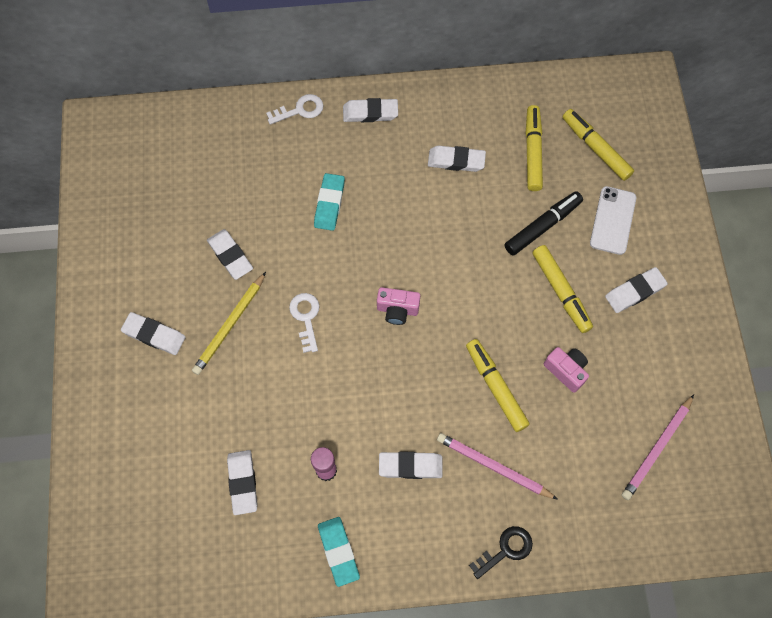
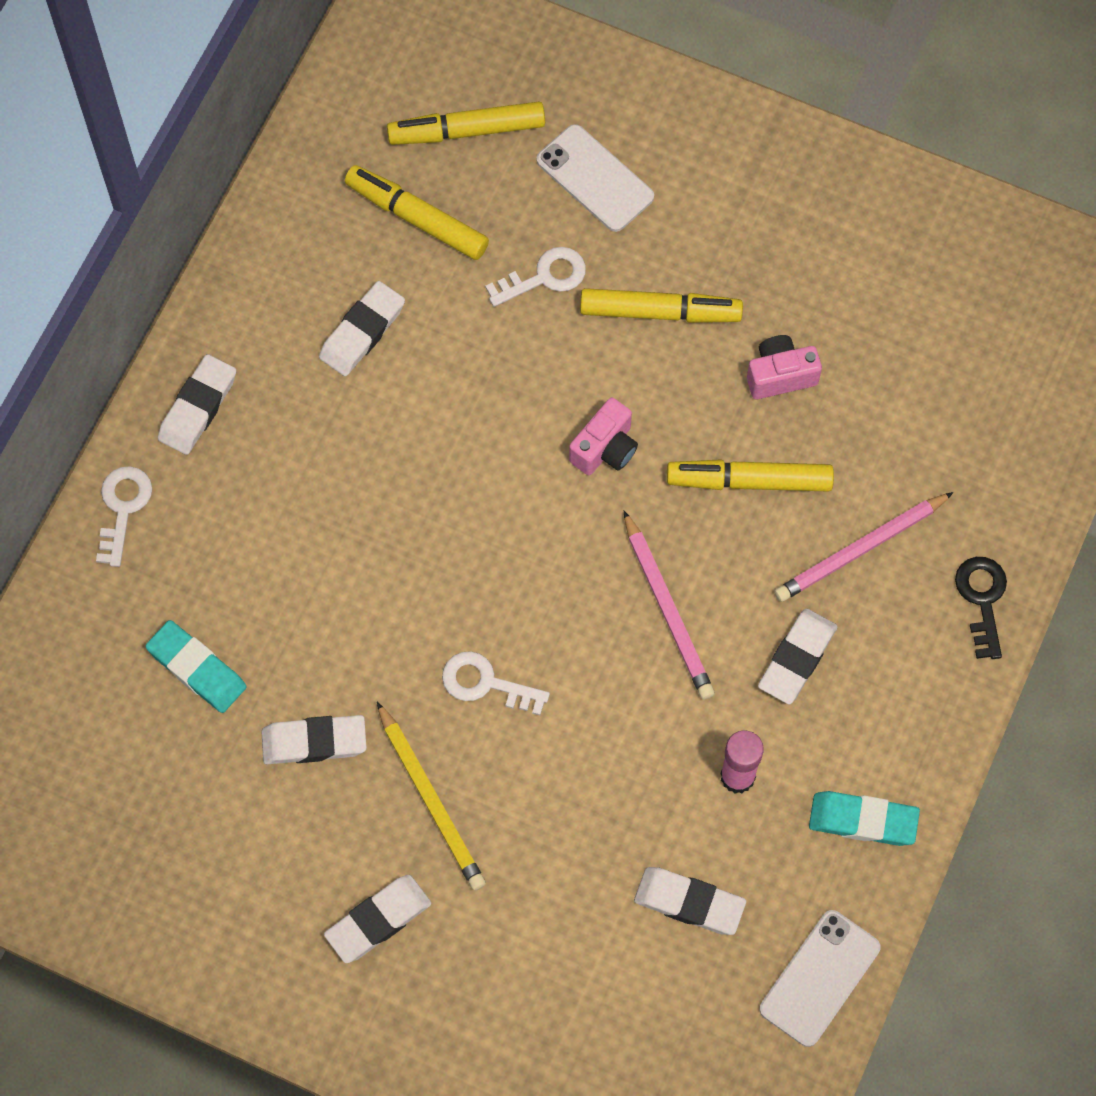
camera: 60 degrees left, 0 degrees up
turquoise eraser [314,173,345,231] -> turquoise eraser moved to [145,620,247,713]
pink camera [377,287,420,325] -> pink camera moved to [569,398,638,475]
black marker [504,191,583,256] -> white key [485,247,586,307]
white eraser [605,267,668,313] -> none
pink pencil [622,395,694,500] -> pink pencil moved to [624,511,715,700]
none -> white phone [760,910,880,1047]

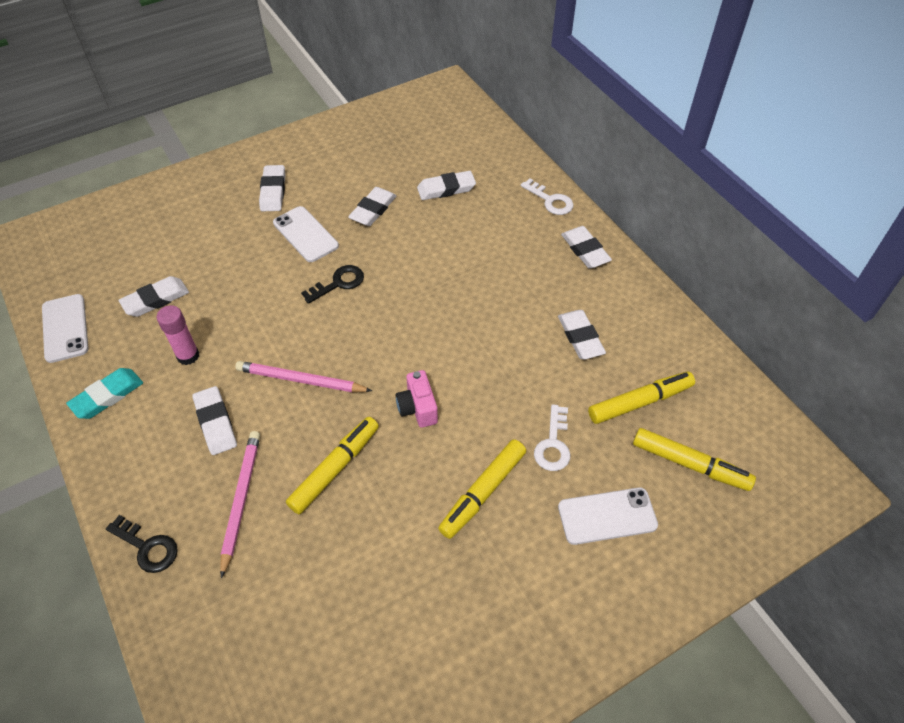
camera: 125 degrees right, 15 degrees down
turquoise eraser [145,620,247,713] -> white eraser [417,171,476,200]
yellow pencil [377,702,486,891] -> white phone [273,206,339,262]
yellow marker [387,102,545,145] -> yellow marker turned 90 degrees clockwise [633,428,756,491]
white key [442,651,550,716] -> black key [301,265,364,304]
pink camera [747,335,822,399] -> none

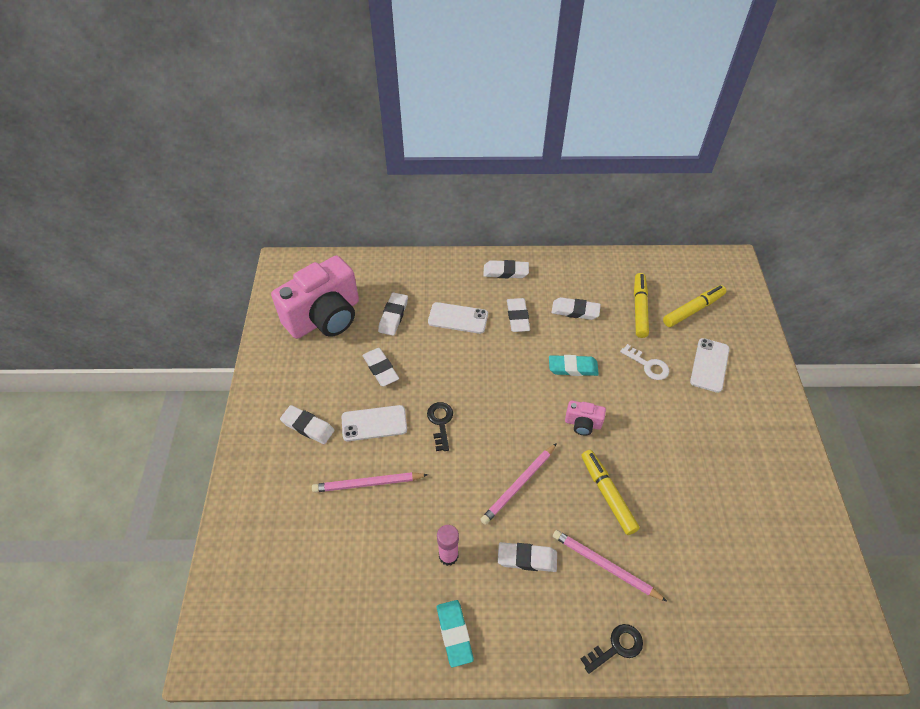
camera: 60 degrees left, 0 degrees up
white phone [42,294,89,363] -> white phone moved to [428,302,488,334]
white eraser [119,276,189,317] -> white eraser moved to [507,298,530,332]
yellow marker [438,439,526,539] -> none
white key [521,178,574,215] -> none
none -> pink camera [271,256,359,339]
none -> pink pencil [312,472,428,493]
none -> turquoise eraser [549,355,599,376]

